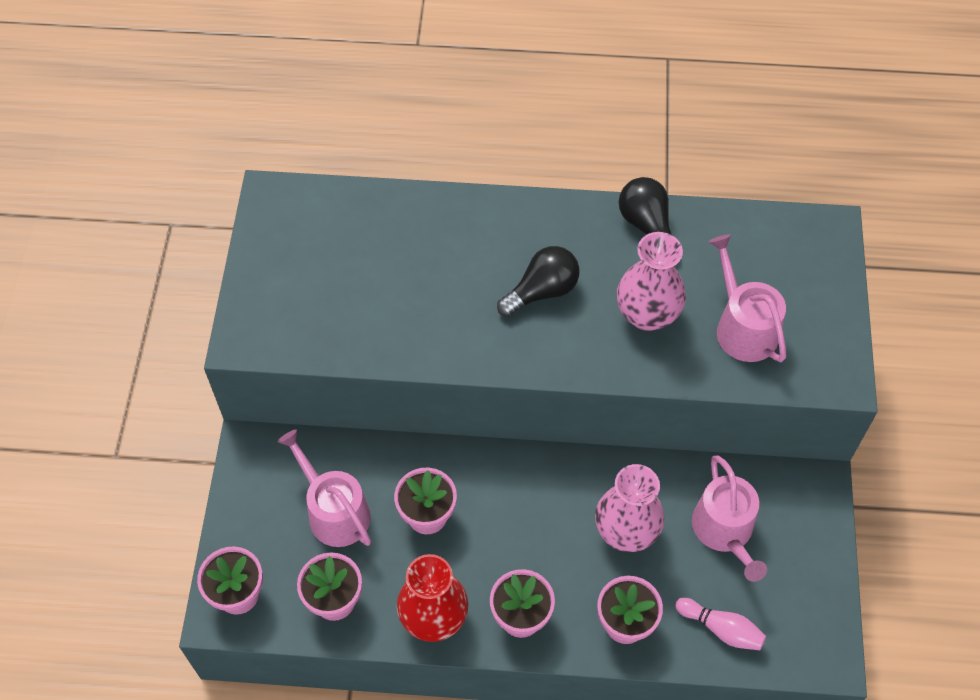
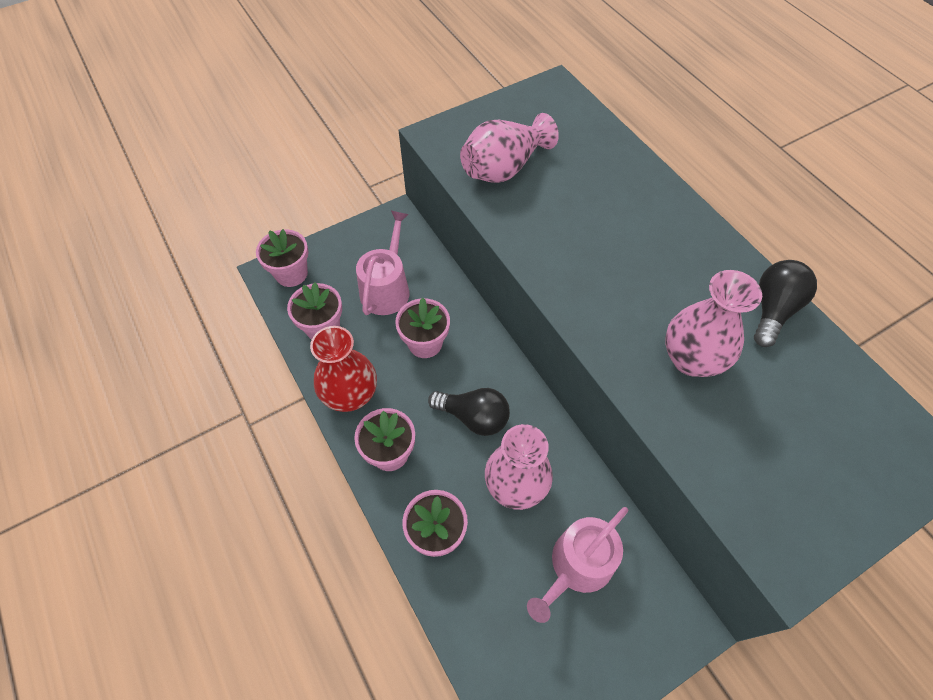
camera: 55 degrees right, 0 degrees up
black light bulb [497,246,580,317] -> black light bulb moved to [428,388,510,436]
pink bowling pin [675,598,766,650] -> none
pink watering can [709,234,786,362] -> none
none -> pink vase [460,113,559,183]

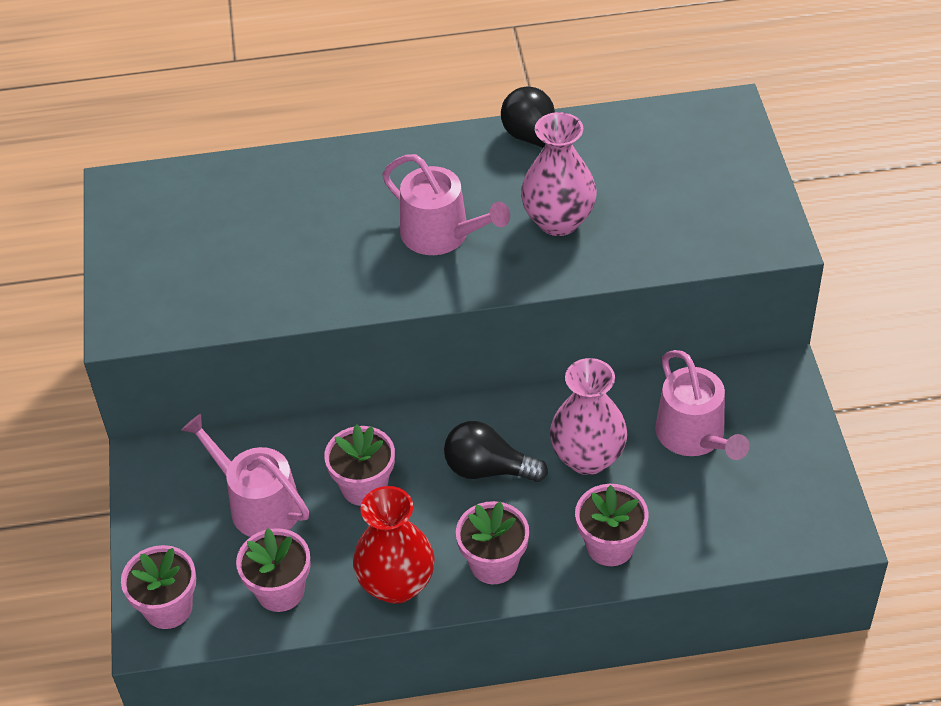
camera: 65 degrees left, 10 degrees down
black light bulb [428,388,510,436] -> black light bulb turned 120 degrees counterclockwise [444,421,548,482]
pink vase [460,113,559,183] -> none
none -> pink watering can [382,154,510,255]

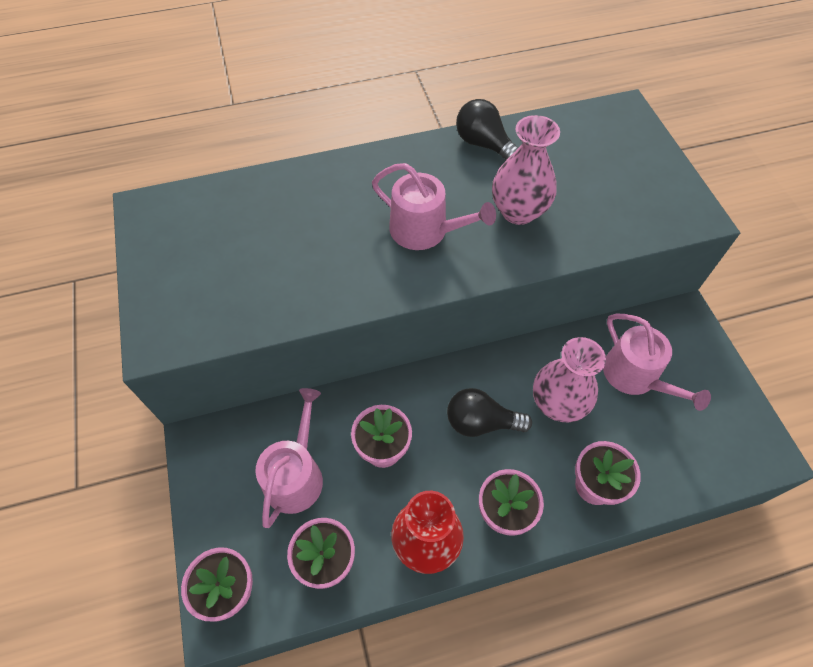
camera: 10 degrees left, 10 degrees up
pink watering can [181,414,309,537] -> pink watering can turned 75 degrees clockwise [255,388,323,528]

